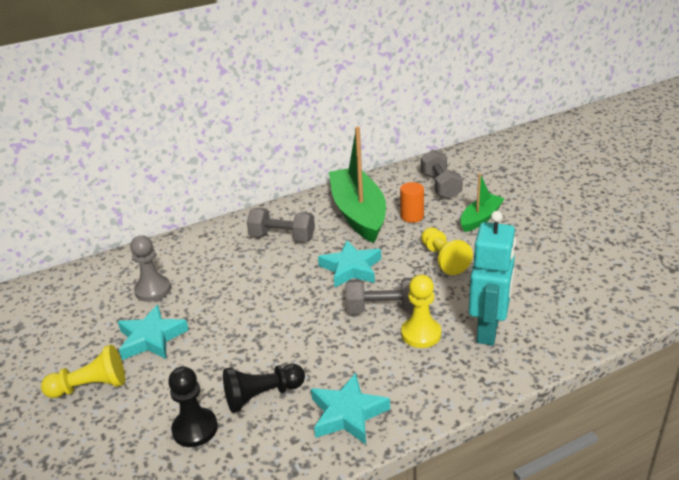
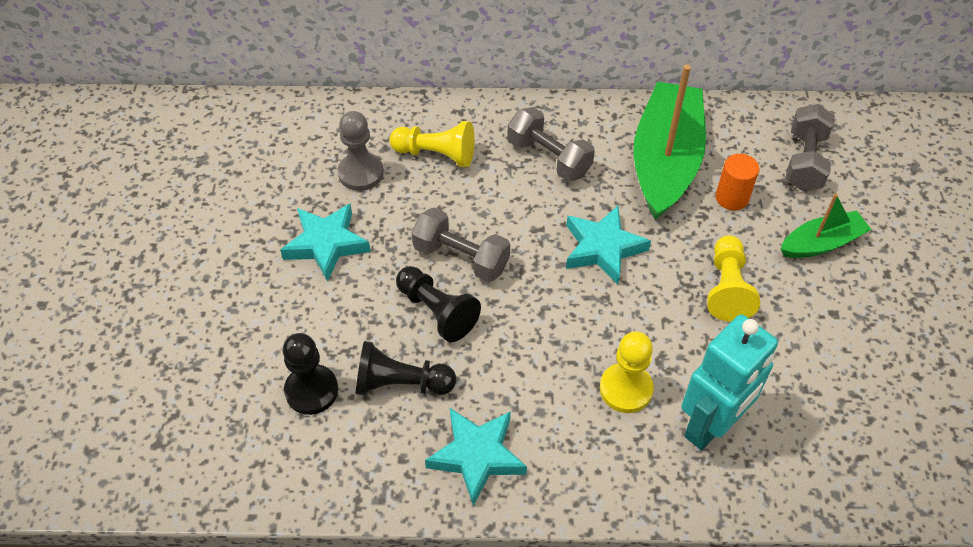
camera: 25 degrees right, 20 degrees up
yellow pawn [41,345,125,398] -> yellow pawn moved to [389,121,475,167]
grey dumbbell [346,278,414,314] -> grey dumbbell moved to [412,208,510,282]
none -> black pawn [396,266,481,342]

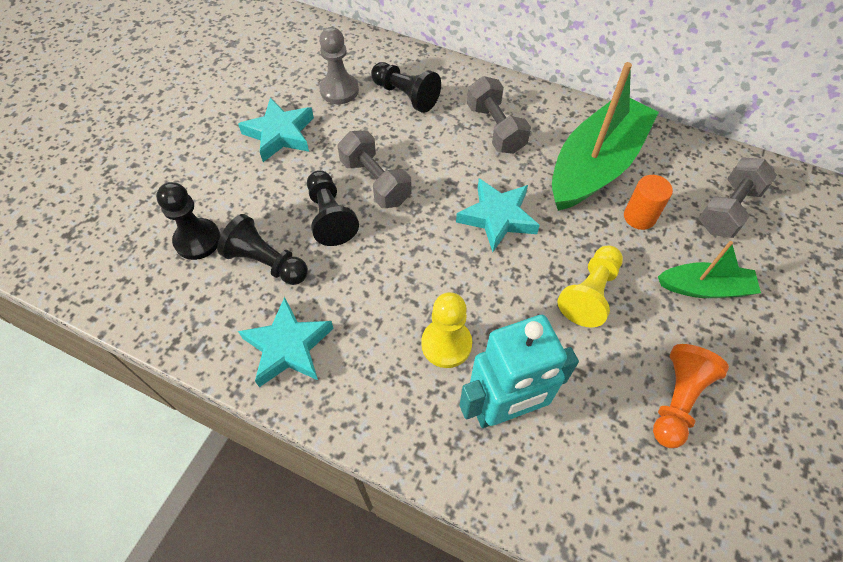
camera: 25 degrees right, 5 degrees up
yellow pawn [389,121,475,167] -> black pawn [371,62,441,113]
none -> orange pawn [653,344,729,448]

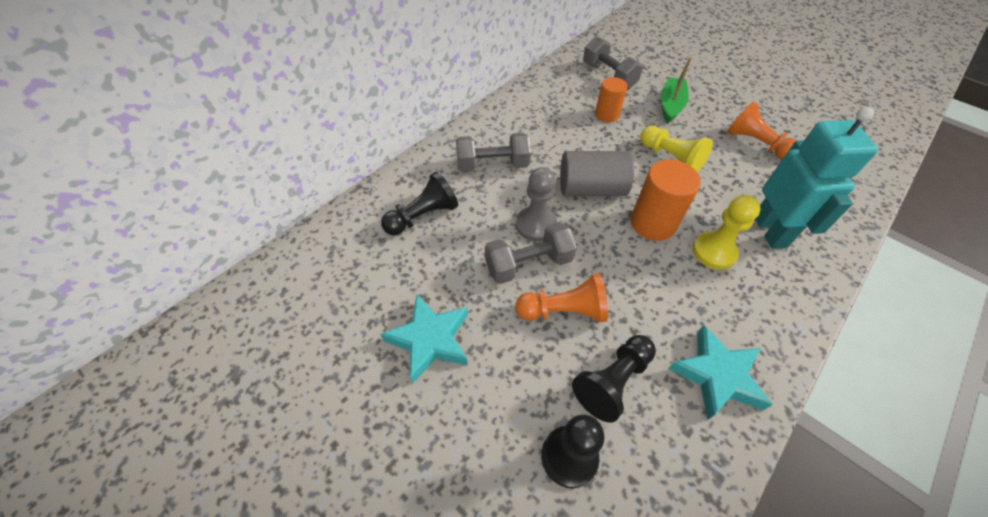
camera: 75 degrees left, 5 degrees down
black pawn [307,170,359,246] -> orange pawn [515,273,608,323]
grey pawn [319,27,359,104] -> grey pawn moved to [516,167,557,242]
turquoise star [456,178,540,252] -> grey cylinder [560,151,634,196]
green boat [552,62,659,211] -> none
none -> orange cylinder [631,160,701,241]

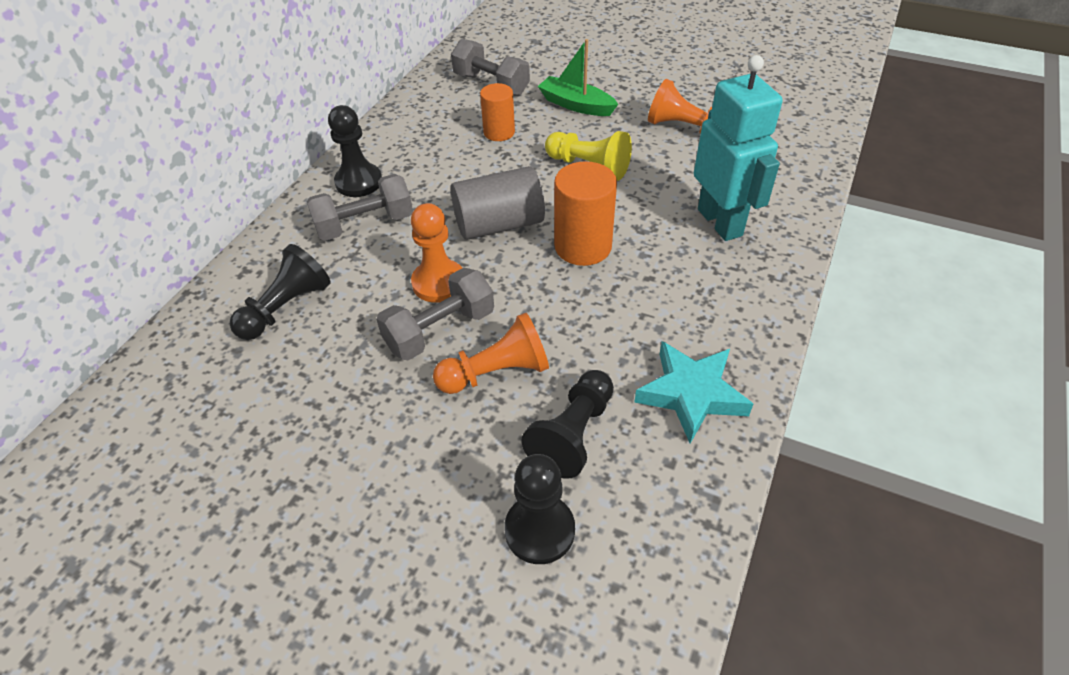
camera: 15 degrees left, 5 degrees down
turquoise star [380,295,468,384] -> none
grey pawn [516,167,557,242] -> orange pawn [411,203,462,303]
green boat [661,57,692,124] -> green boat turned 60 degrees counterclockwise [538,39,618,116]
yellow pawn [692,195,761,270] -> none
none -> black pawn [328,105,382,197]

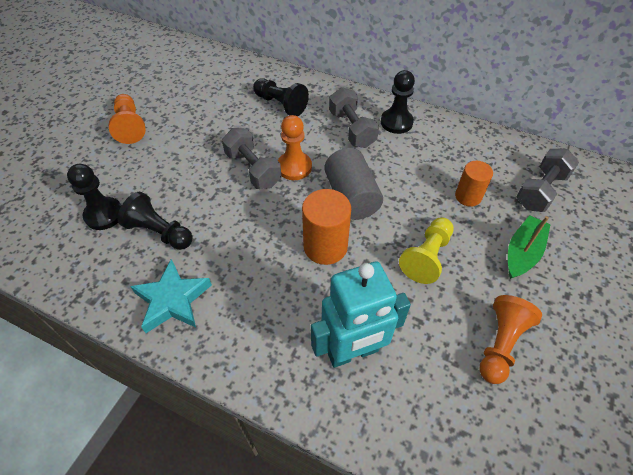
camera: 90 degrees right, 5 degrees up
orange pawn [433,313,549,394] -> orange pawn moved to [109,94,146,144]

